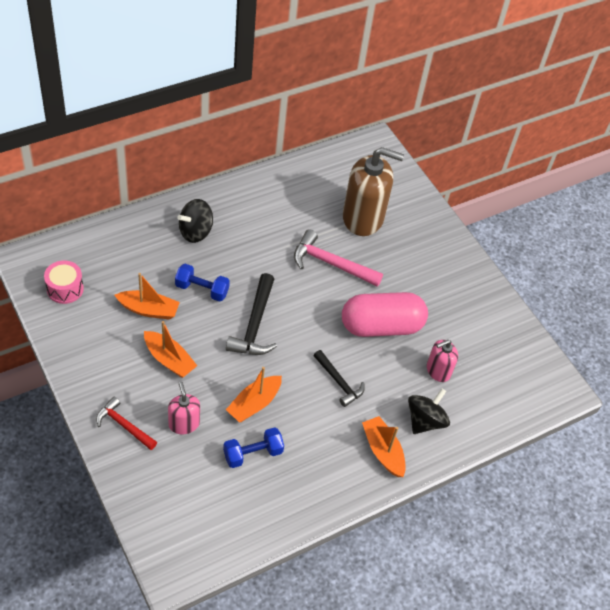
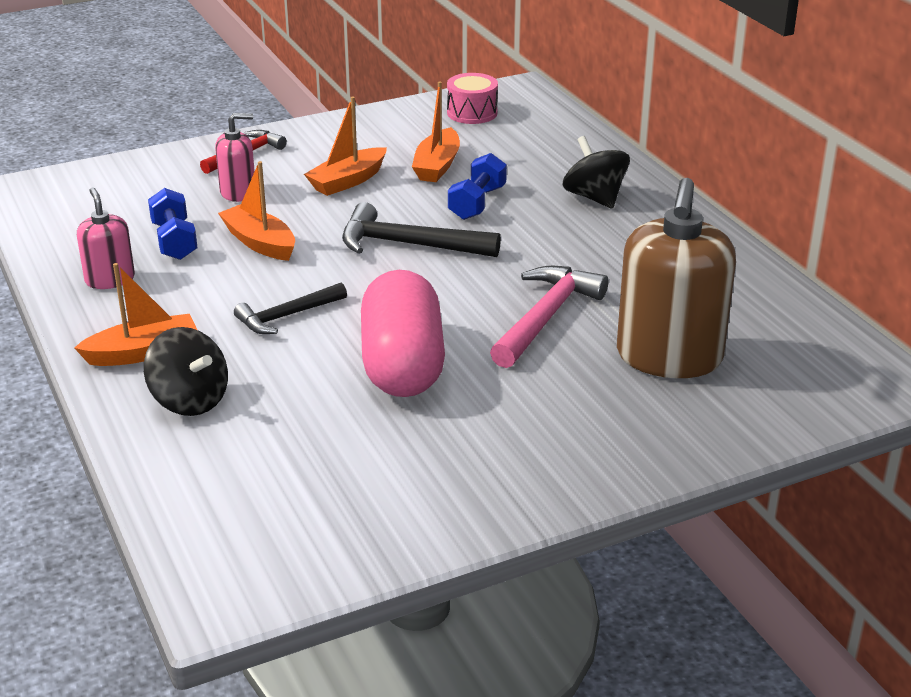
camera: 100 degrees right, 20 degrees down
pink soap dispenser [427,340,458,382] -> pink soap dispenser moved to [77,188,135,289]

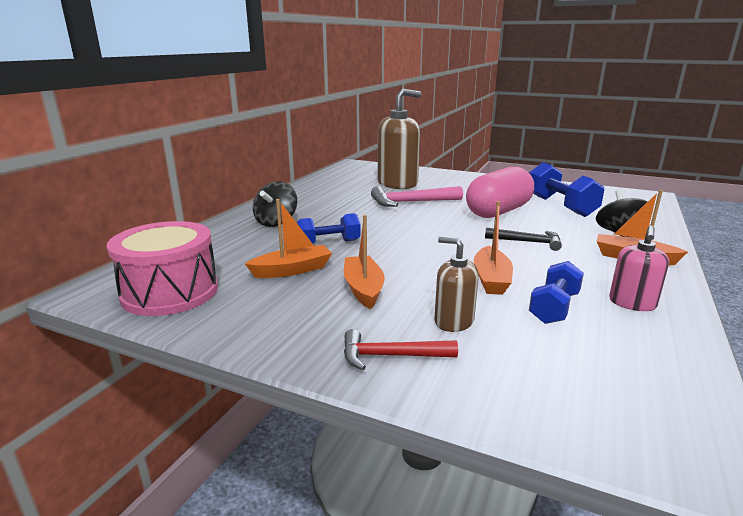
camera: 130 degrees left, 10 degrees down
pink soap dispenser [215,113,255,202] -> brown soap dispenser [434,237,479,332]
orange boat [304,97,387,196] -> orange boat turned 105 degrees counterclockwise [344,215,385,309]
black hammer [342,202,501,257] -> none
pink drum [447,73,498,124] -> pink drum [107,221,218,316], size x1.76
none -> blue dumbbell [529,162,604,217]

